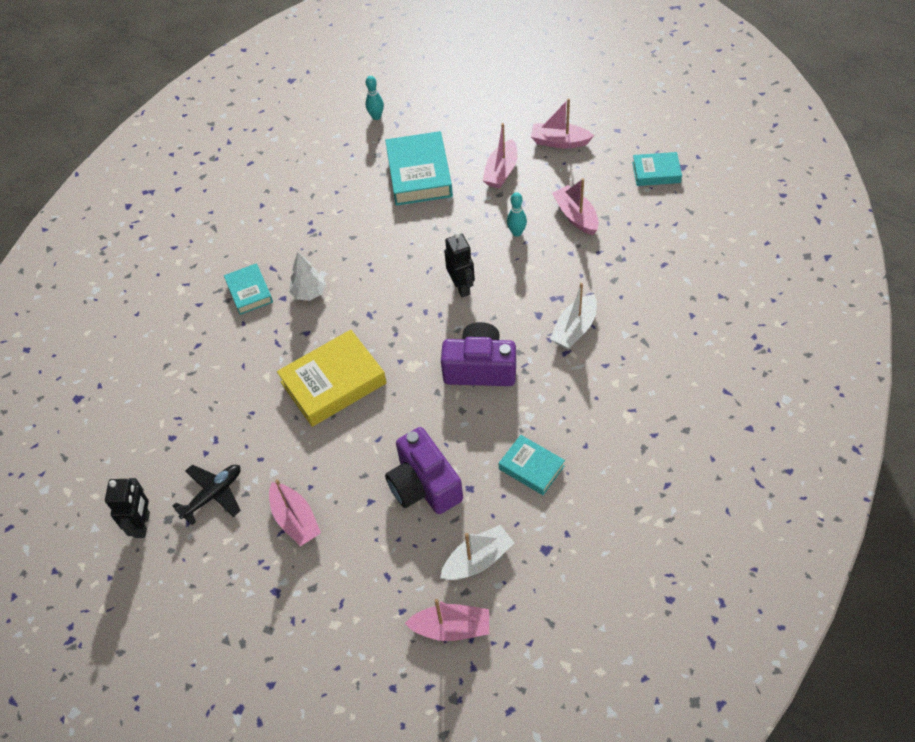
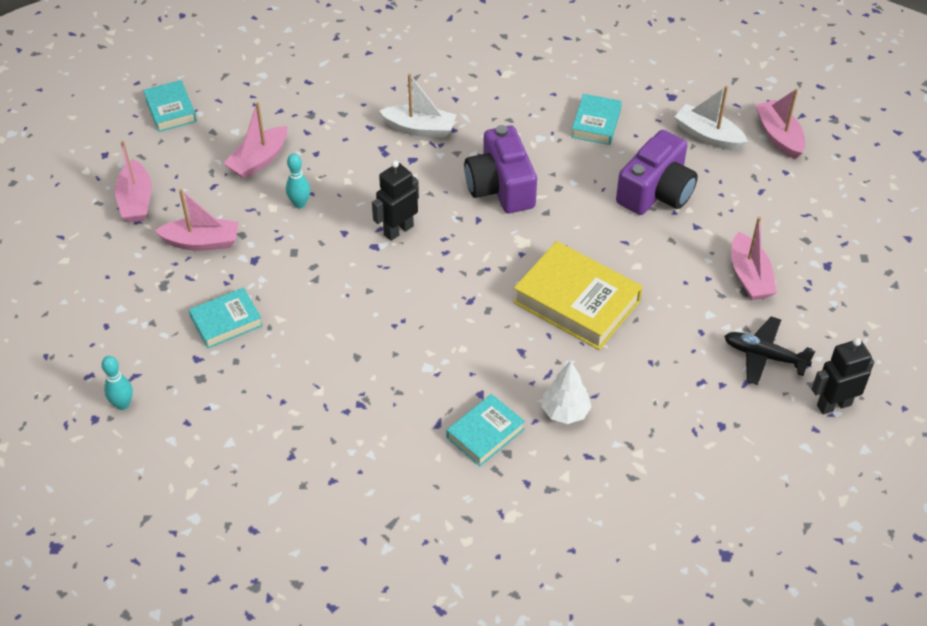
camera: 115 degrees left, 5 degrees down
pink boat [269,479,321,546] -> pink boat turned 135 degrees clockwise [731,217,777,300]
white tree [289,252,326,301] -> white tree moved to [541,361,592,424]
turquoise book [385,131,453,206] -> turquoise book [189,288,263,349], size x0.57

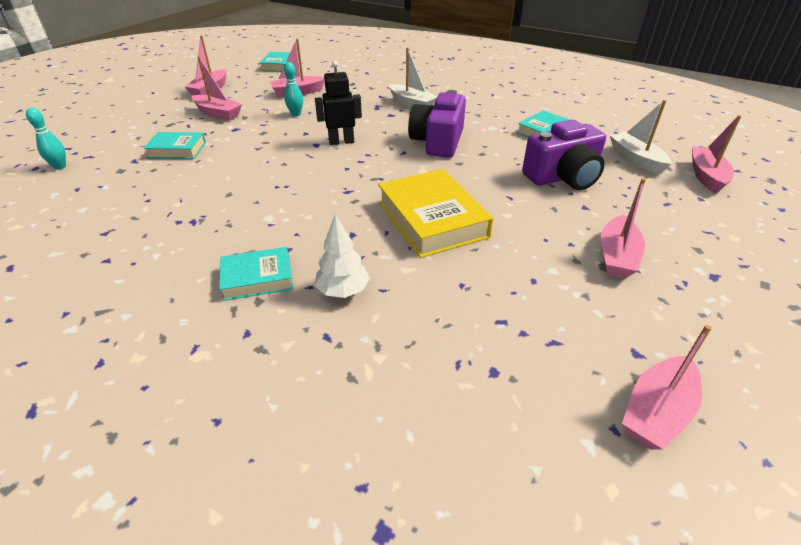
camera: 30 degrees right, 10 degrees down
black plane [724,316,815,385] -> none
black robot [812,338,874,414] -> pink boat [622,325,712,449]

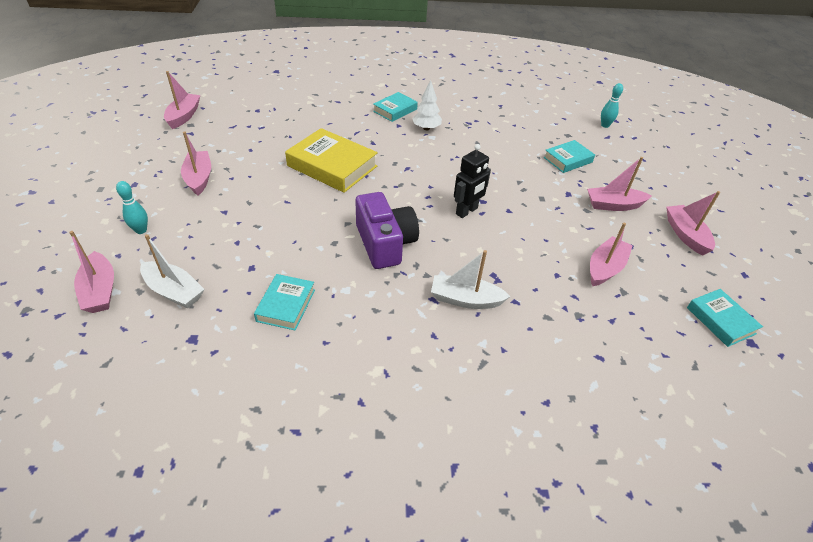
camera: 145 degrees right, 5 degrees up
turquoise bowling pin [284,62,303,116] -> turquoise bowling pin moved to [116,181,148,234]
white tree [314,214,370,298] -> white tree moved to [412,80,442,130]
purple camera [522,120,606,190] -> none

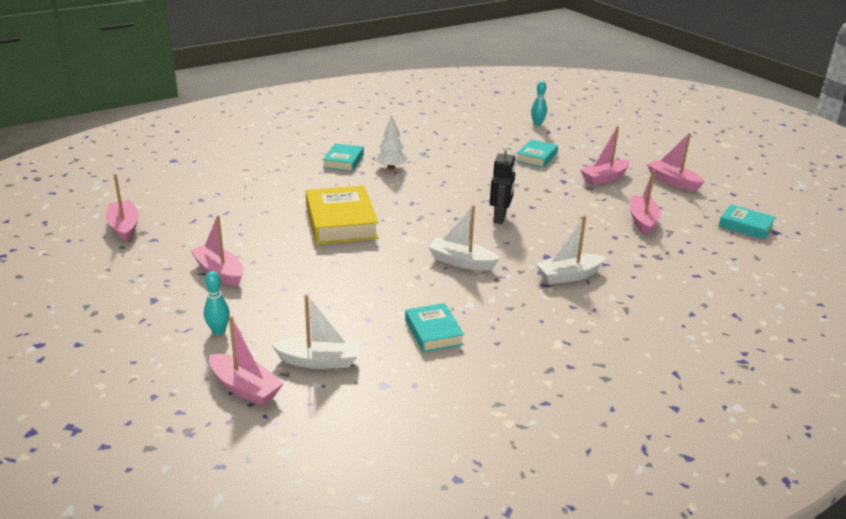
camera: 30 degrees left, 15 degrees down
yellow book [285,128,378,193] -> yellow book turned 75 degrees clockwise [306,185,379,245]
purple camera [355,192,419,269] -> white boat [428,205,500,271]

